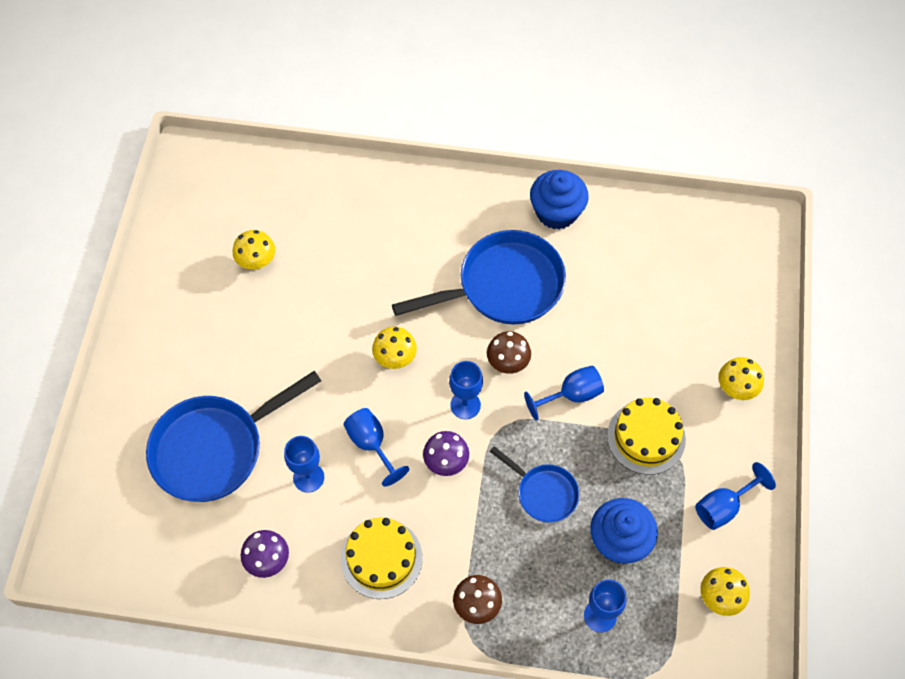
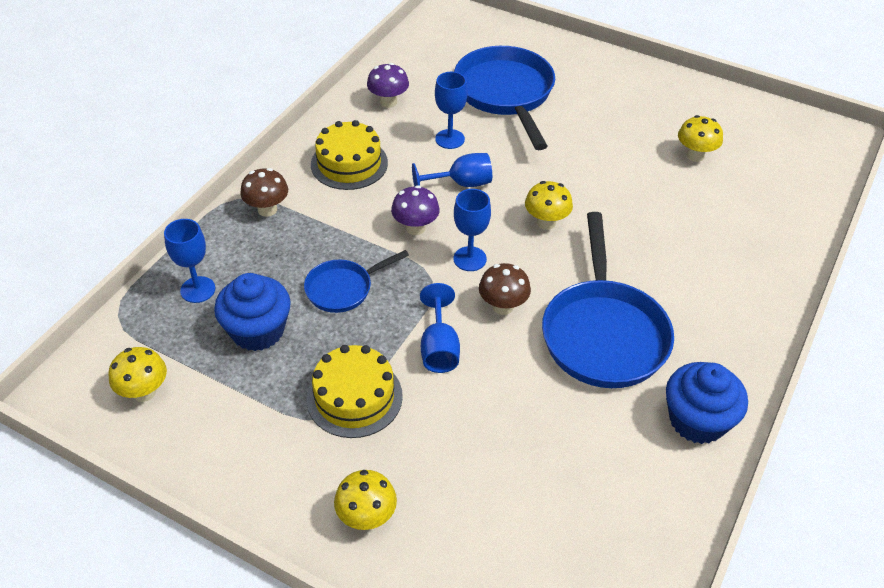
camera: 110 degrees right, 15 degrees down
blue goblet [695,462,776,530] -> none

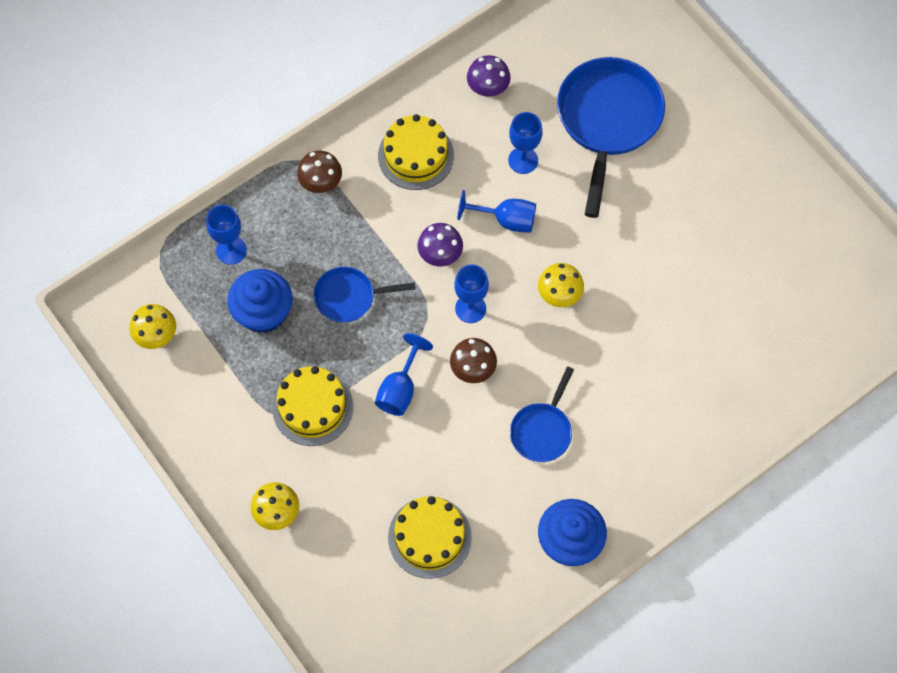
camera: 25 degrees right, 20 degrees up
blue pan [542,212,674,388] -> blue pan [510,366,574,462], size x0.53
yellow mushroom [678,115,723,162] -> none
none -> yellow cake [388,496,472,579]

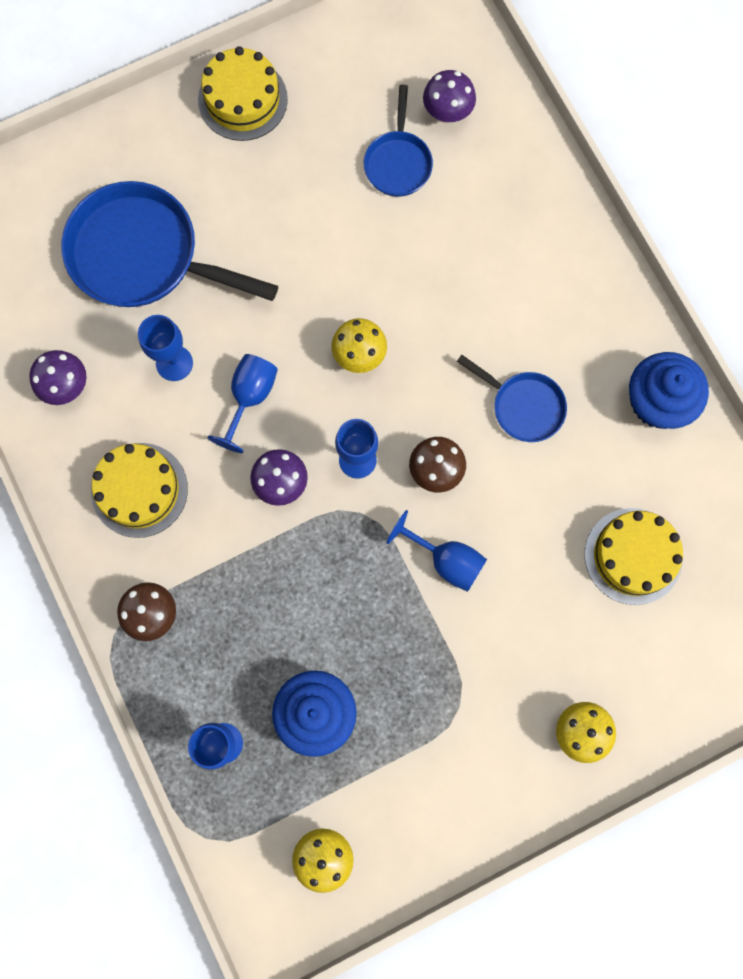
camera: 80 degrees left, 10 degrees up
yellow cake [272,366,353,446] -> yellow cake moved to [198,46,288,141]
blue pan [314,267,415,323] -> blue pan moved to [364,85,433,197]
none -> purple mushroom [423,70,476,123]

